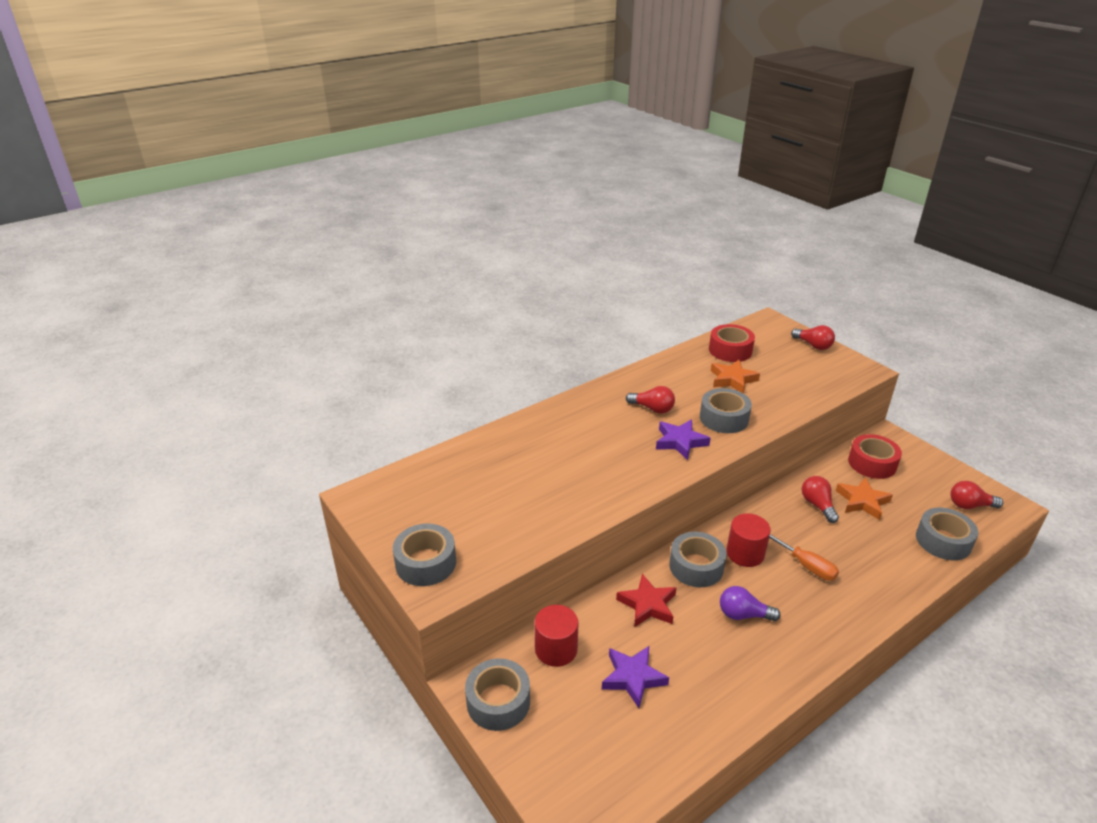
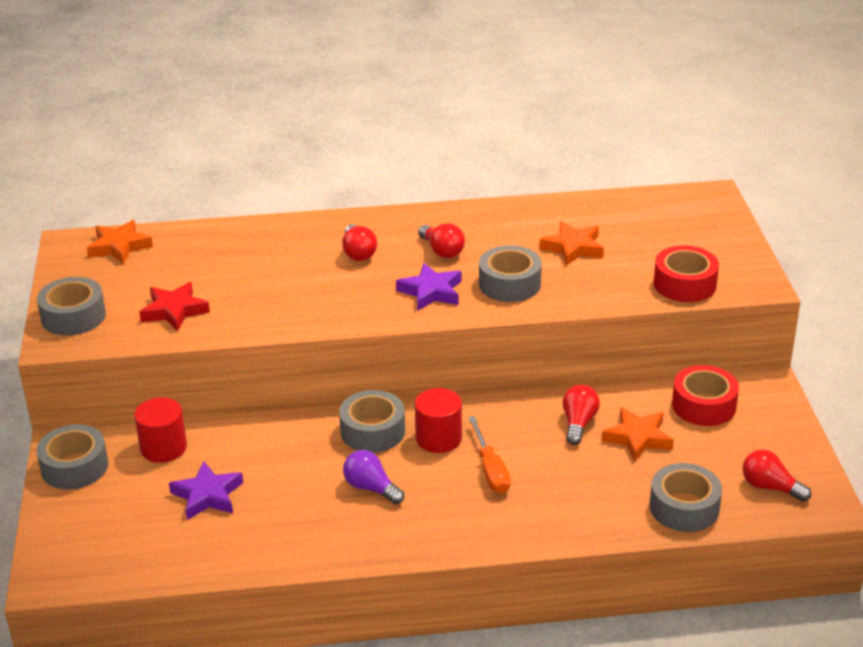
camera: 30 degrees right, 0 degrees up
red star [616,574,677,627] -> red star moved to [139,282,210,331]
red tape [709,324,755,362] -> red tape moved to [654,245,719,302]
red light bulb [791,325,835,350] -> red light bulb moved to [342,224,377,261]
none -> orange star [87,220,153,265]

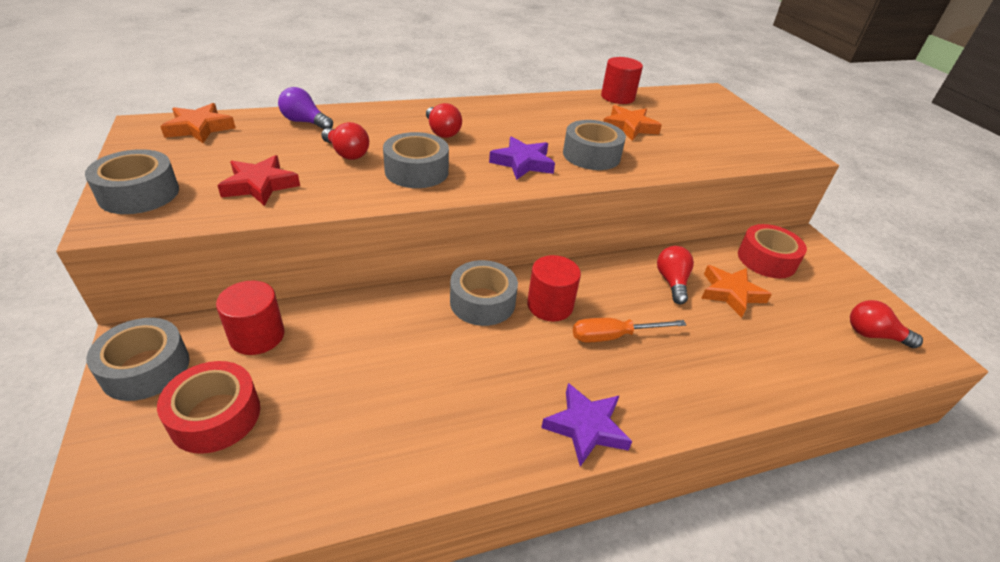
camera: 15 degrees left, 5 degrees up
purple star [169,461,243,520] -> purple star moved to [541,383,632,467]
purple light bulb [343,450,404,504] -> purple light bulb moved to [278,87,333,130]
red light bulb [418,223,465,258] -> red light bulb moved to [321,122,369,160]
orange screwdriver [468,416,511,494] -> orange screwdriver turned 105 degrees clockwise [573,318,686,342]
grey tape [650,463,722,532] -> grey tape moved to [383,132,449,188]
red tape [654,245,719,302] -> red tape moved to [157,361,260,454]
none -> red cylinder [601,57,643,104]

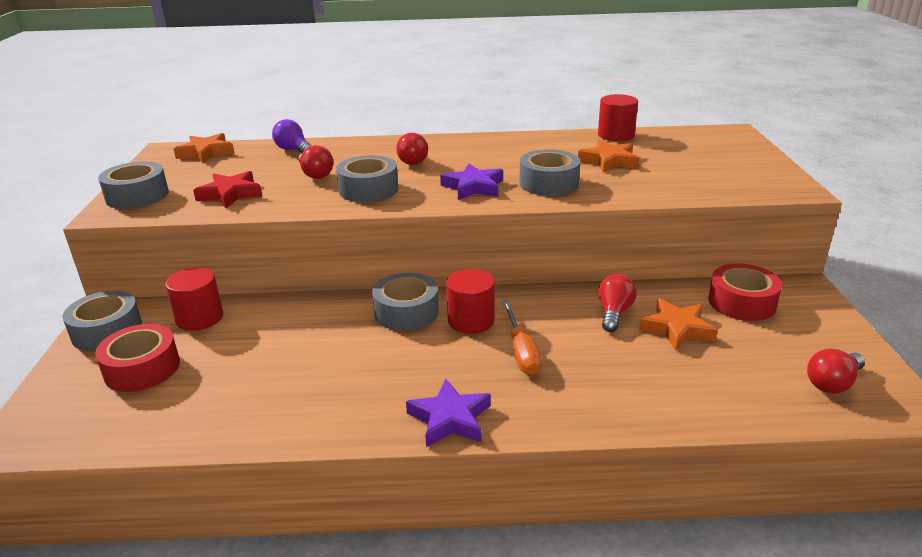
camera: 20 degrees right, 10 degrees down
orange screwdriver [573,318,686,342] -> orange screwdriver turned 105 degrees counterclockwise [502,301,542,375]
red light bulb [850,300,923,348] -> red light bulb turned 75 degrees counterclockwise [807,348,865,394]

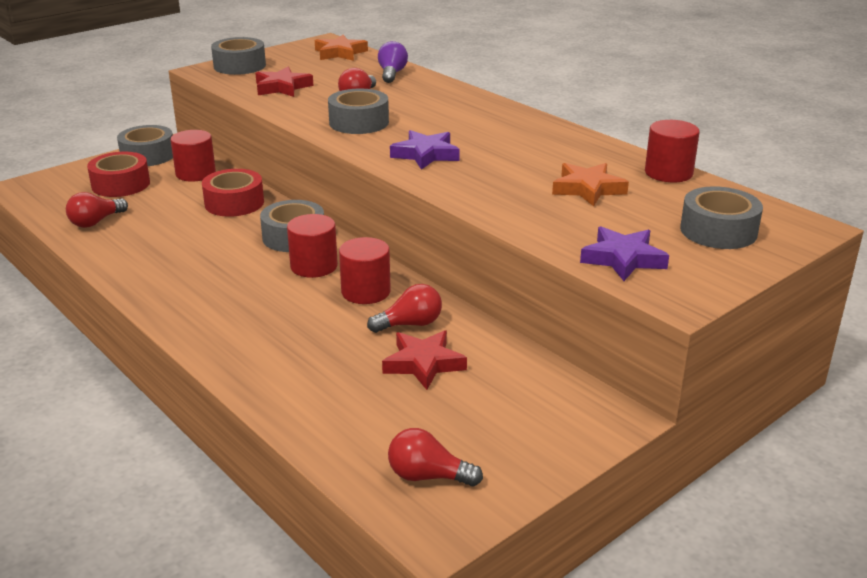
camera: 50 degrees right, 0 degrees up
red light bulb [396,133,428,165] -> red light bulb moved to [66,192,128,228]
purple star [406,379,491,447] -> purple star moved to [580,226,669,281]
orange screwdriver [502,301,542,375] -> none
grey tape [519,149,580,196] -> grey tape moved to [680,186,763,249]
orange star [639,298,718,351] -> red star [382,330,467,390]
red tape [709,263,782,321] -> red tape moved to [202,169,264,217]
none -> red cylinder [339,237,391,304]

